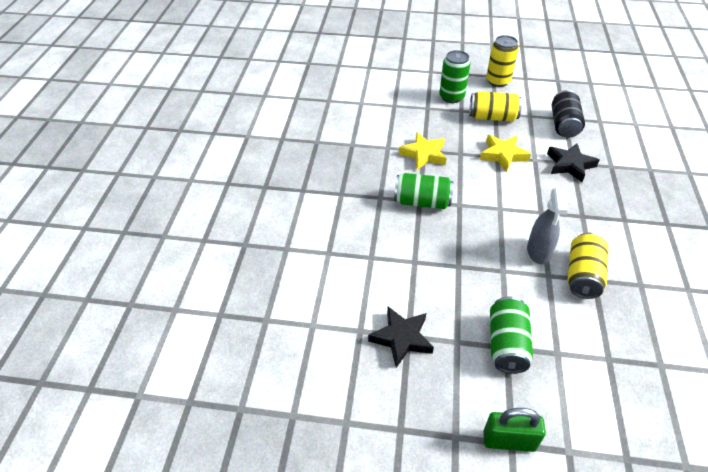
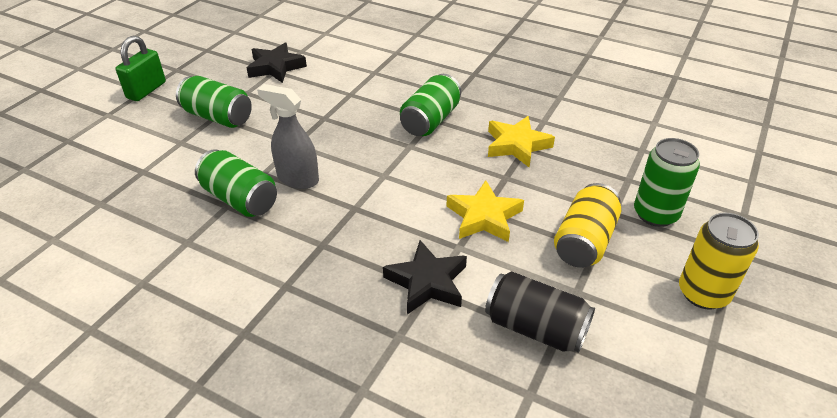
camera: 110 degrees right, 5 degrees down
yellow can [567,233,609,299] -> green can [195,149,277,217]

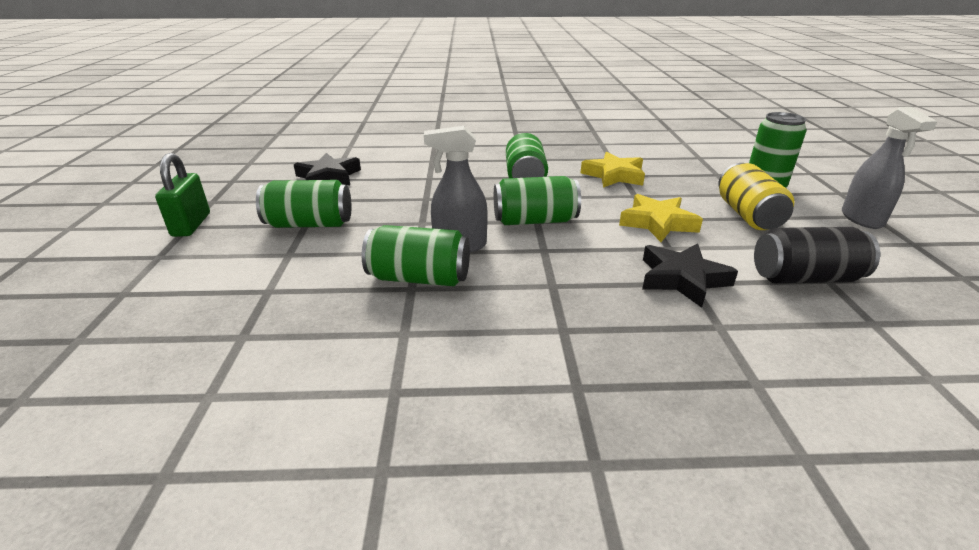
camera: 30 degrees left, 10 degrees down
yellow can [679,212,759,310] -> grey spray bottle [842,107,938,229]
none -> green can [494,176,581,225]

